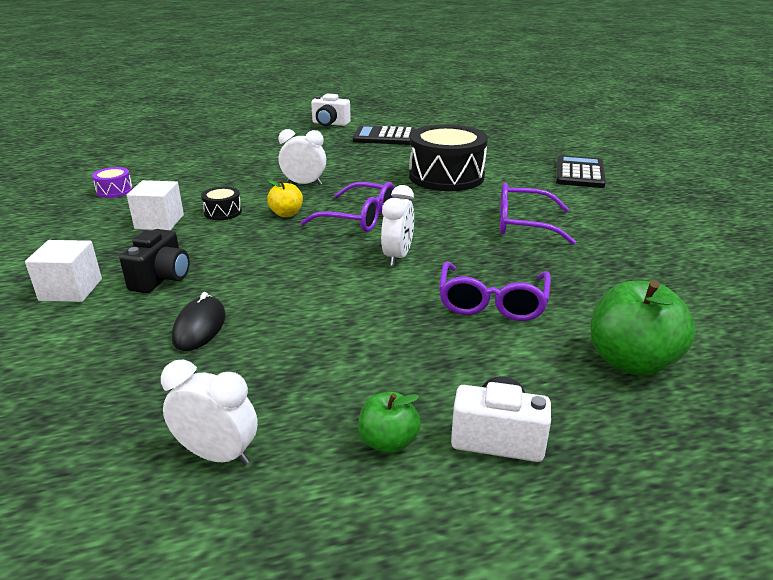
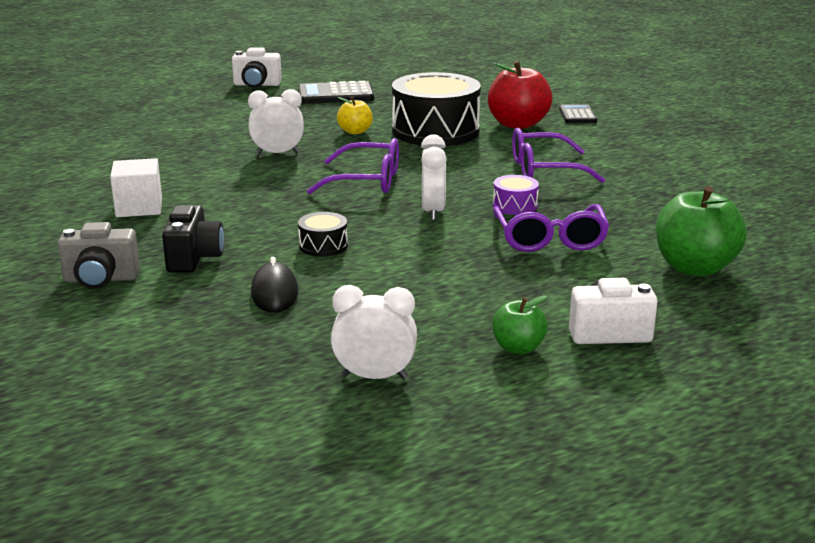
camera: 15 degrees left, 5 degrees down
white cube [25,240,102,302] -> grey camera [58,222,140,289]
purple drum [92,167,133,198] -> purple drum moved to [493,175,539,215]
black drum [201,186,242,220] -> black drum moved to [298,212,348,257]
yellow apple [267,179,303,217] -> yellow apple moved to [337,96,373,134]
black calculator [556,155,606,188] -> black calculator [559,104,597,123], size x0.61
none -> red apple [488,60,553,129]

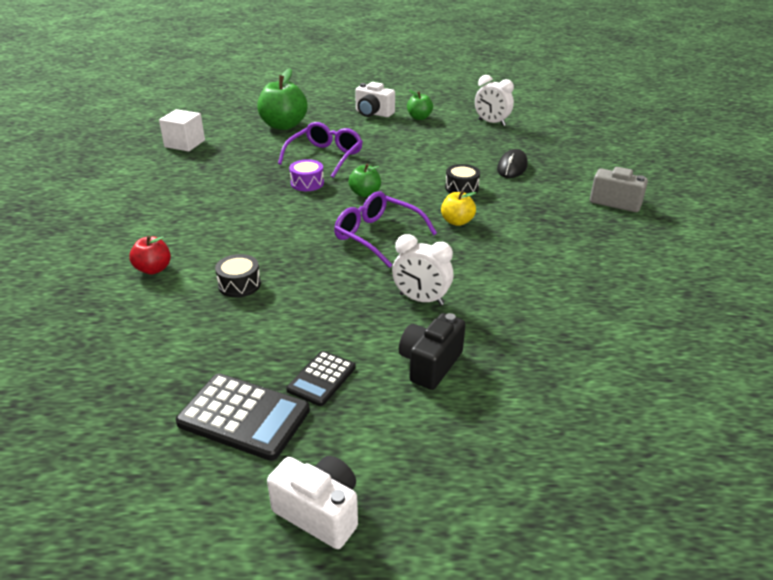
camera: 150 degrees left, 10 degrees up
white cube [110,158,162,217] -> white cube moved to [159,109,205,152]
black camera [162,205,224,273] -> black camera moved to [399,313,465,390]
yellow apple [337,96,373,134] -> yellow apple moved to [441,190,476,226]
black drum [392,72,481,146] -> black drum [215,254,261,298], size x0.43
white clock [421,134,447,221] -> green apple [349,164,381,197]
red apple [488,60,553,129] -> red apple [129,235,171,274], size x0.55
purple glasses [512,128,605,183] -> none
black calculator [559,104,597,123] -> black calculator moved to [286,351,356,406]

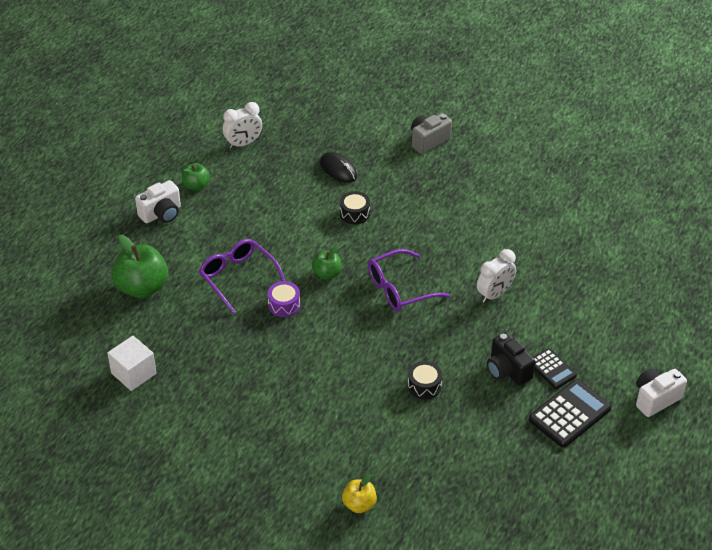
camera: 65 degrees left, 10 degrees up
red apple [129,235,171,274] -> none
black camera [399,313,465,390] -> black camera moved to [487,332,535,385]
yellow apple [441,190,476,226] -> yellow apple moved to [342,474,377,513]

